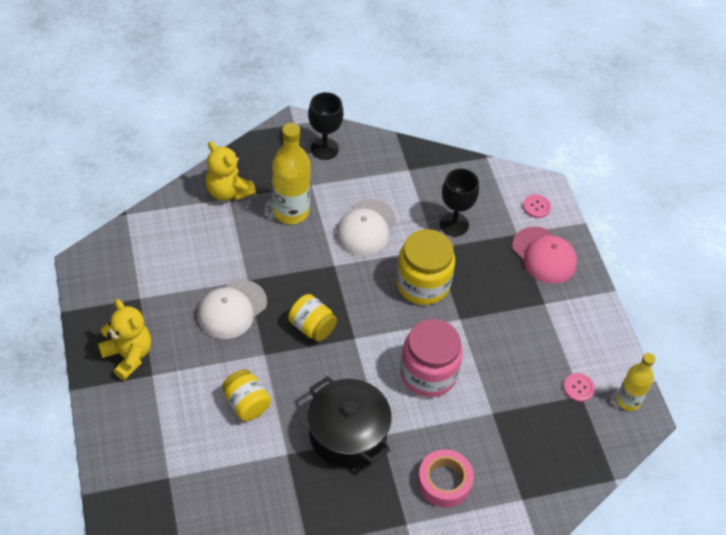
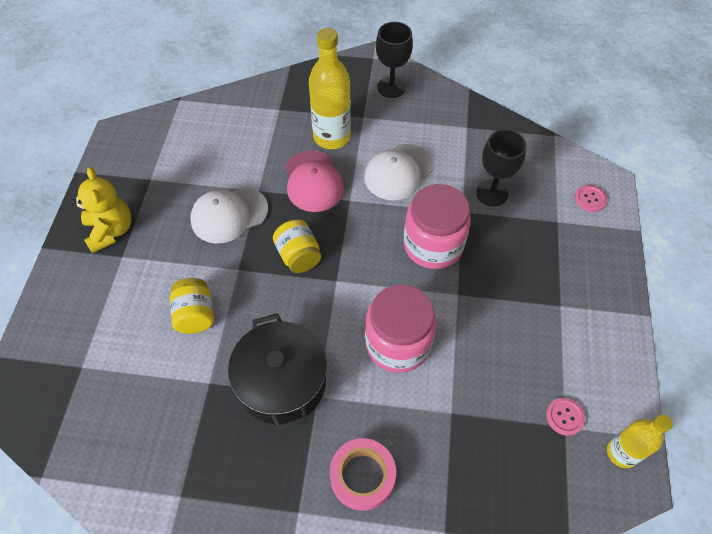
camera: 25 degrees right, 5 degrees up
yellow teddy bear [205,141,256,201] -> none
yellow jar [396,229,455,305] -> pink jar [404,184,471,269]
pink cap [512,227,577,284] -> pink cap moved to [285,150,344,212]

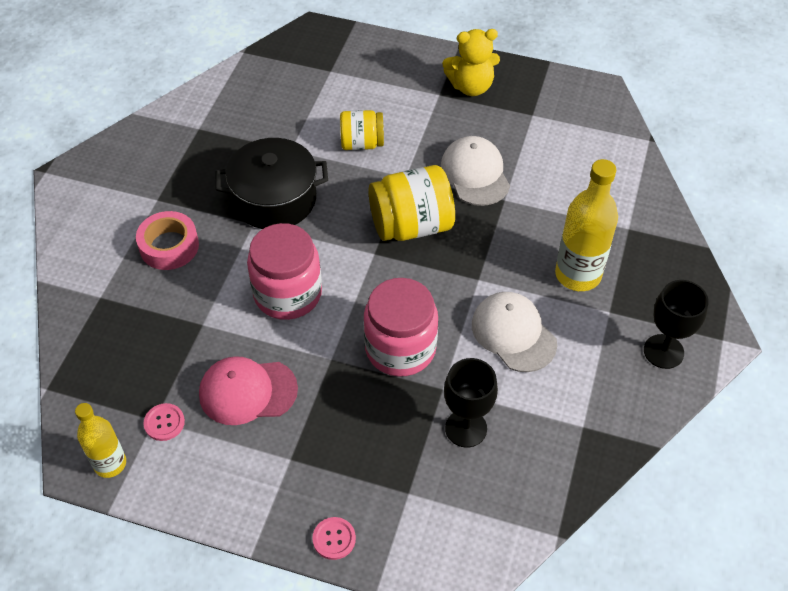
camera: 100 degrees right, 5 degrees down
yellow jar [273,219,321,273] -> yellow jar [368,165,455,241], size x1.62
pink cap [285,150,344,212] -> pink cap moved to [199,356,298,425]
pink button [575,185,607,212] -> pink button moved to [312,517,356,560]

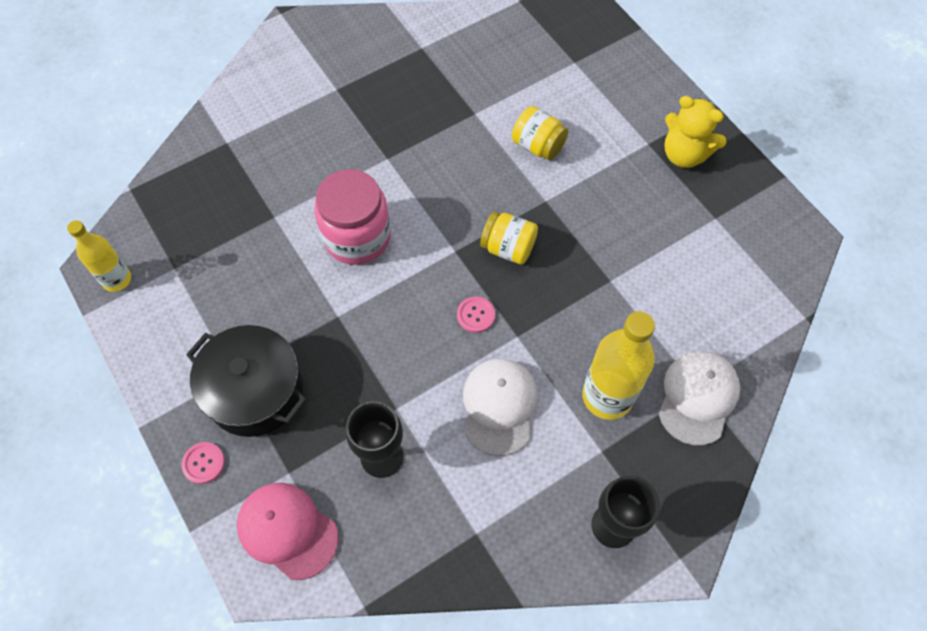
camera: 40 degrees right, 10 degrees up
pink tape [136,211,199,270] -> none
pink button [144,403,185,441] -> pink button moved to [457,296,495,333]
pink cap [199,356,298,425] -> pink cap moved to [237,483,338,580]
black pot [215,138,328,229] -> black pot moved to [186,325,307,437]
pink jar [364,278,438,377] -> none
yellow jar [368,165,455,241] -> yellow jar [480,211,538,264], size x0.62
white cap [441,136,510,206] -> white cap moved to [659,351,740,446]

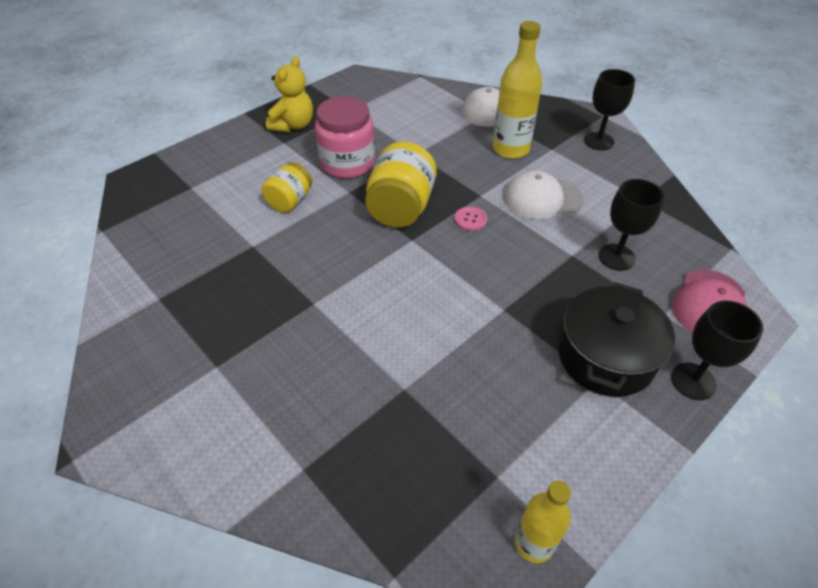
camera: 100 degrees left, 15 degrees down
pink button [182,442,225,484] -> black goblet [671,301,764,400]
pink jar [314,169,391,265] -> pink jar moved to [315,96,375,178]
yellow jar [480,211,538,264] -> yellow jar [365,142,437,228], size x1.62

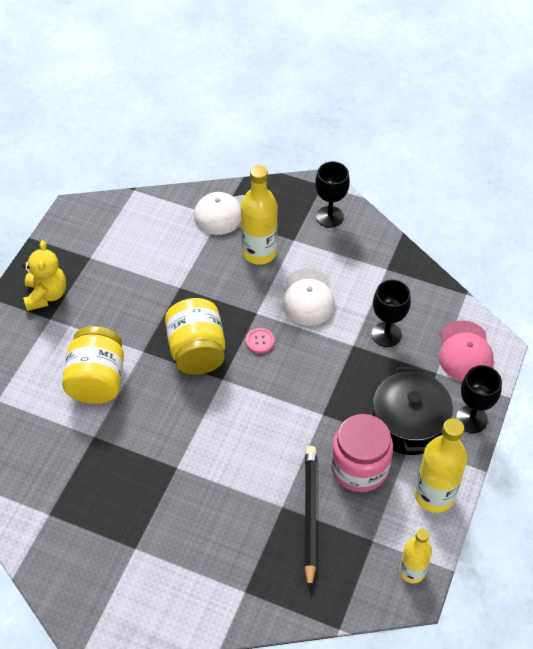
camera: 25 degrees left, 5 degrees up
yellow jar [261,162,312,213] -> yellow jar [62,326,124,404], size x1.62
pink jar [315,96,375,178] -> pink jar moved to [331,414,393,492]
white cap [504,170,584,219] -> white cap turned 60 degrees counterclockwise [282,268,335,326]
none -> black pencil [304,446,317,590]
none -> yellow bottle [415,418,467,513]

